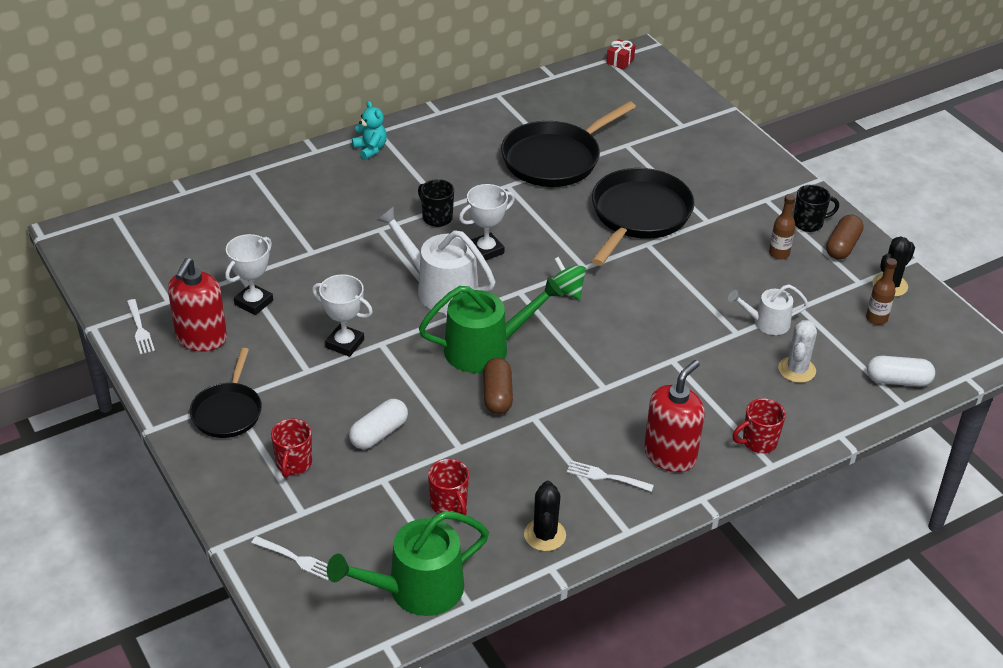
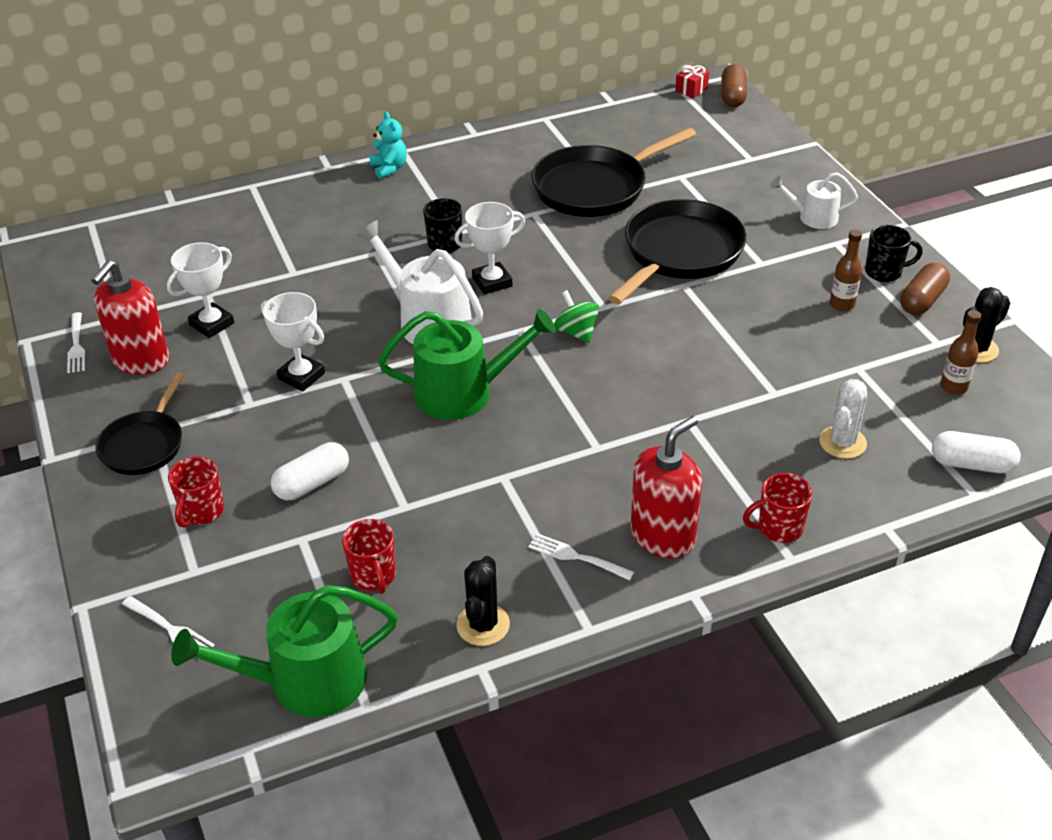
camera: 10 degrees right, 0 degrees up
brown capsule [483,358,513,414] -> brown capsule moved to [721,64,747,107]
white watering can [728,284,808,335] -> white watering can moved to [770,172,858,229]

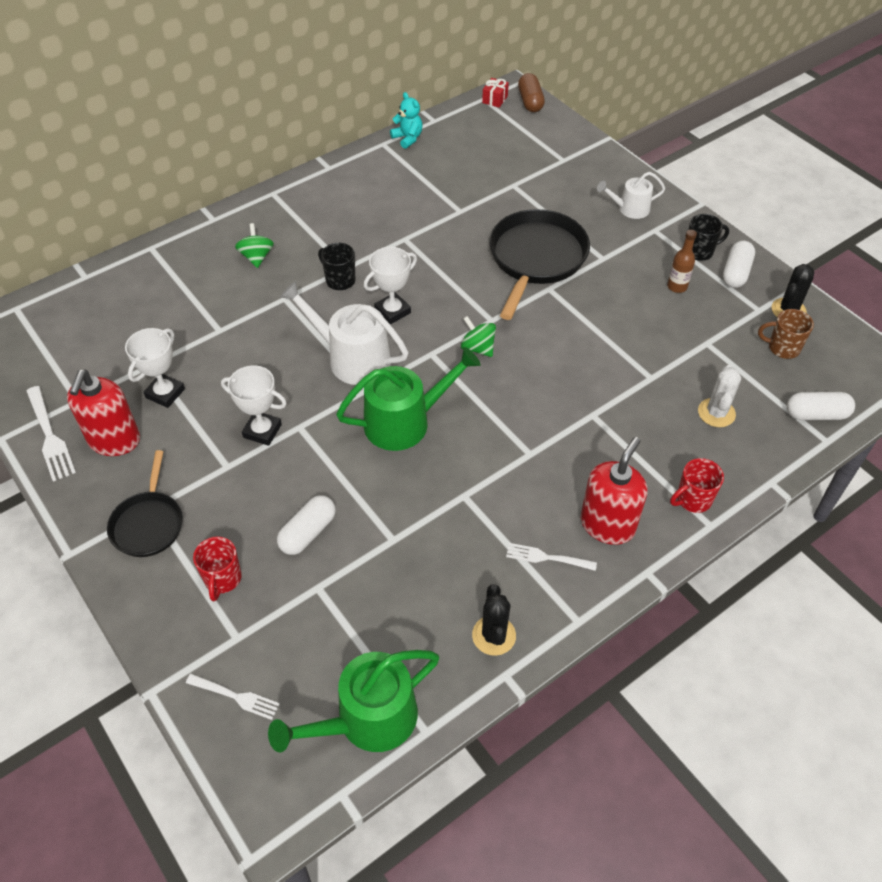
camera: 15 degrees left, 10 degrees up
white fork [67,312,85,373] -> white fork [26,386,76,482], size x1.51
red mug [342,519,396,594] -> none
turquoise teddy bear [369,112,407,179] -> turquoise teddy bear moved to [390,92,423,149]
black pan [532,128,696,217] -> none
brown capsule [900,262,950,315] -> white capsule [723,241,755,288]
brown bottle [940,310,981,395] -> brown mug [758,309,814,359]
none -> green spinning top [235,223,274,268]

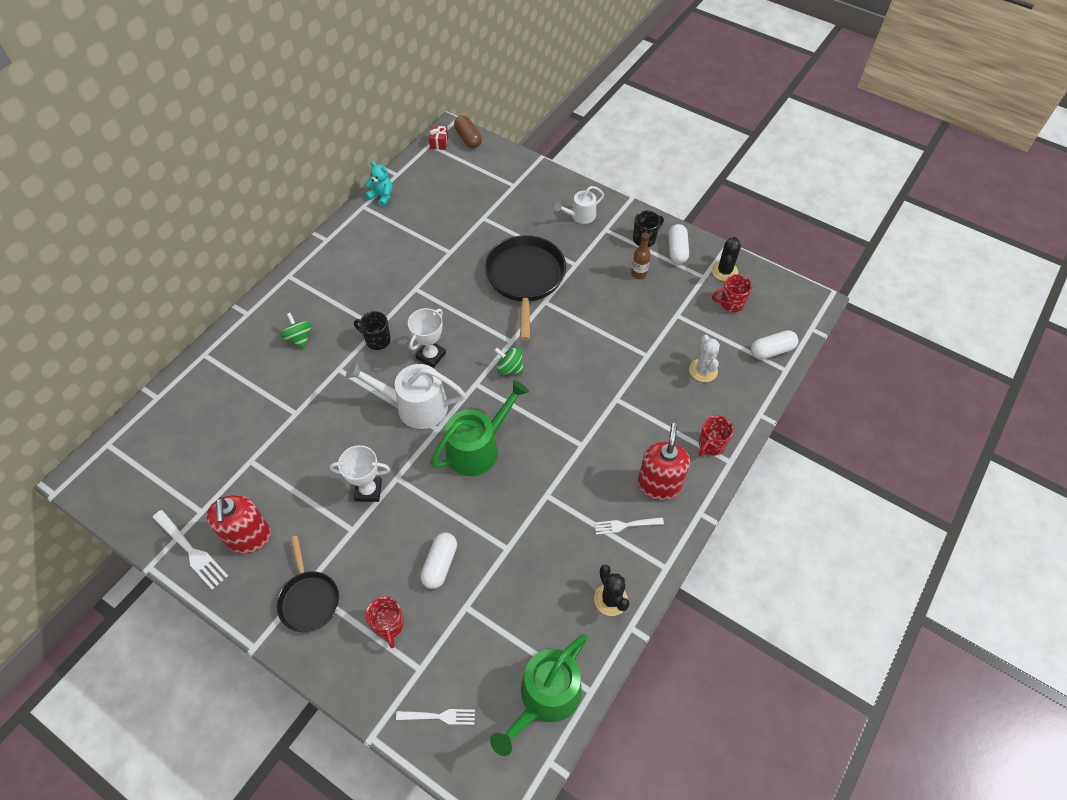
camera: 20 degrees left, 5 degrees up
white trophy [125,328,185,408] -> none
brown mug [758,309,814,359] -> red mug [712,274,752,312]

